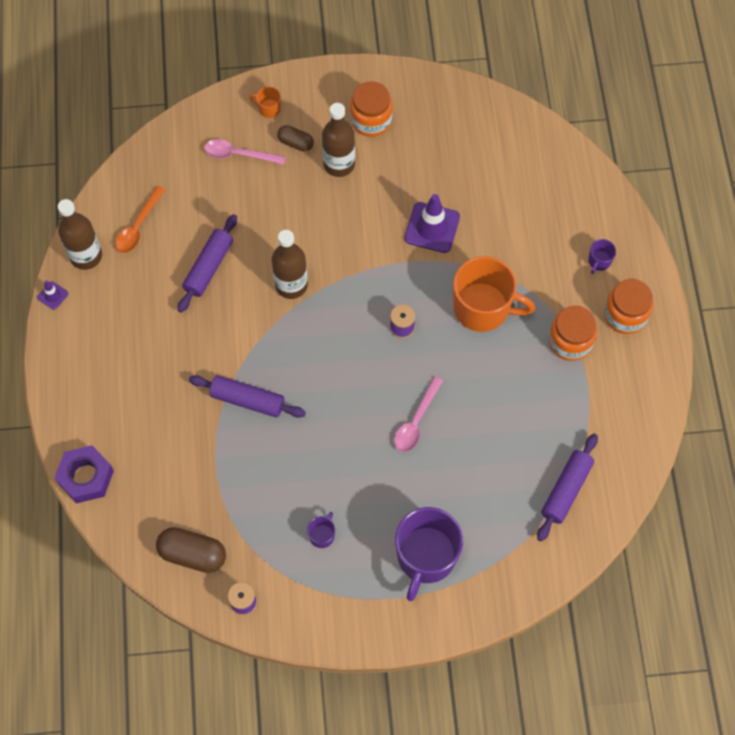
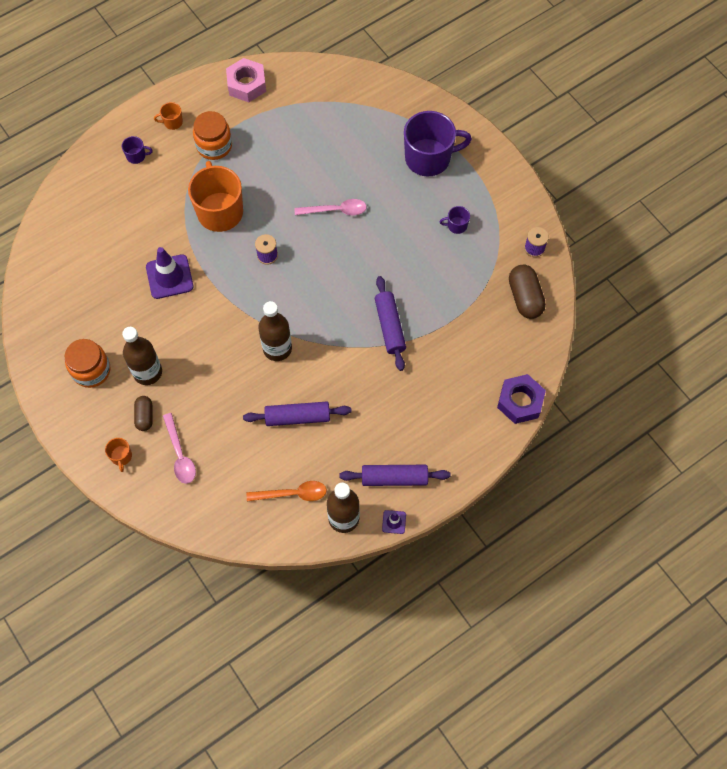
camera: 120 degrees left, 0 degrees up
purple rolling pin [537,434,598,541] -> purple rolling pin moved to [339,465,450,486]
orange jar [604,279,653,334] -> orange mug [154,102,183,130]
none -> pink nut [226,58,266,102]

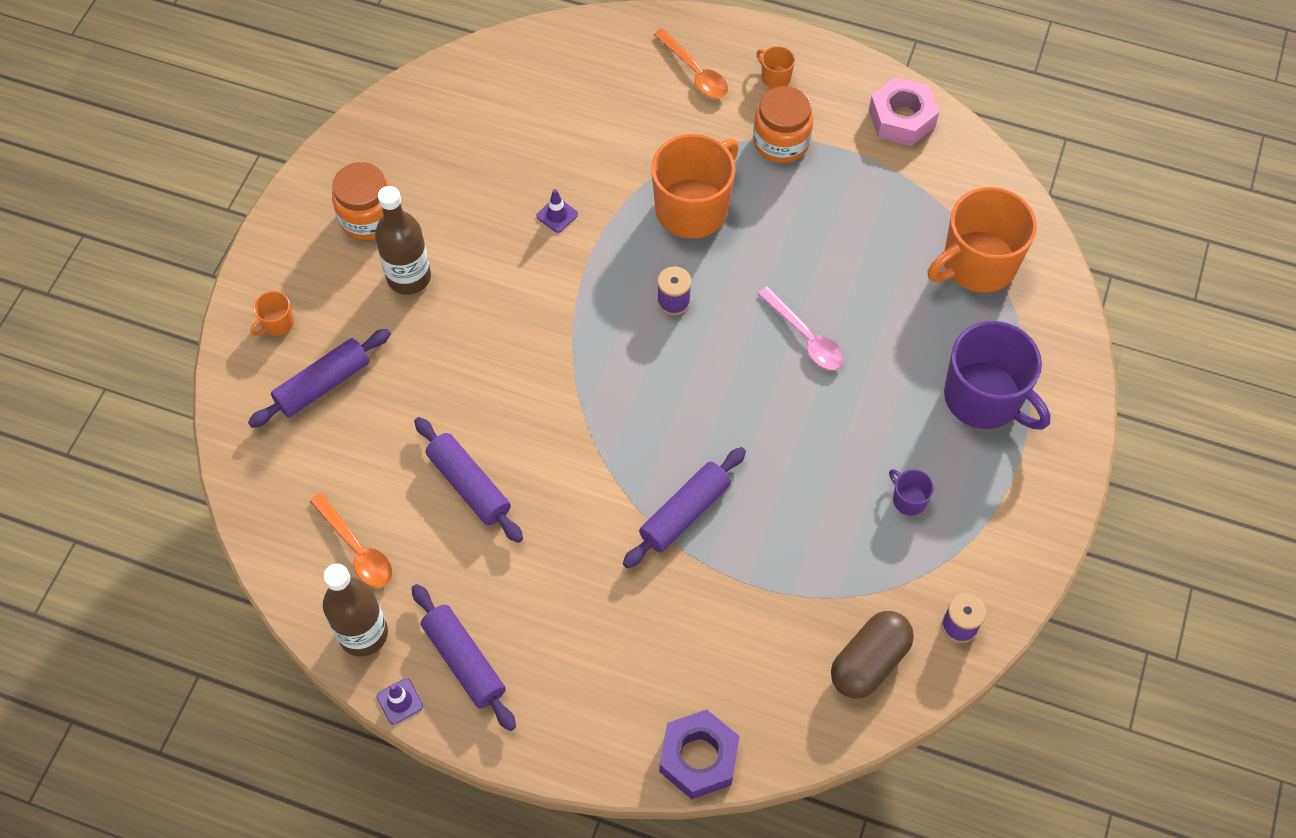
camera: 55 degrees right, 5 degrees down
purple mug [122,136,153,164] -> orange spoon [653,29,728,98]
brown capsule [134,396,152,431] -> none
purple traffic cone [146,247,193,299] -> purple traffic cone [536,189,578,233], size x0.49
pink spoon [163,413,196,484] -> purple rolling pin [248,329,391,428]
brown bottle [258,301,292,361] -> none
none -> orange mug [928,187,1037,293]

